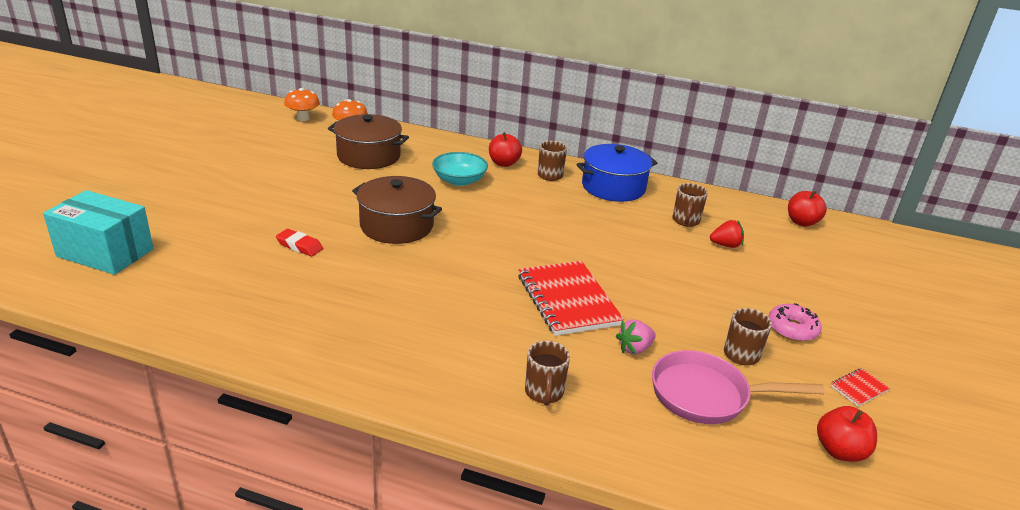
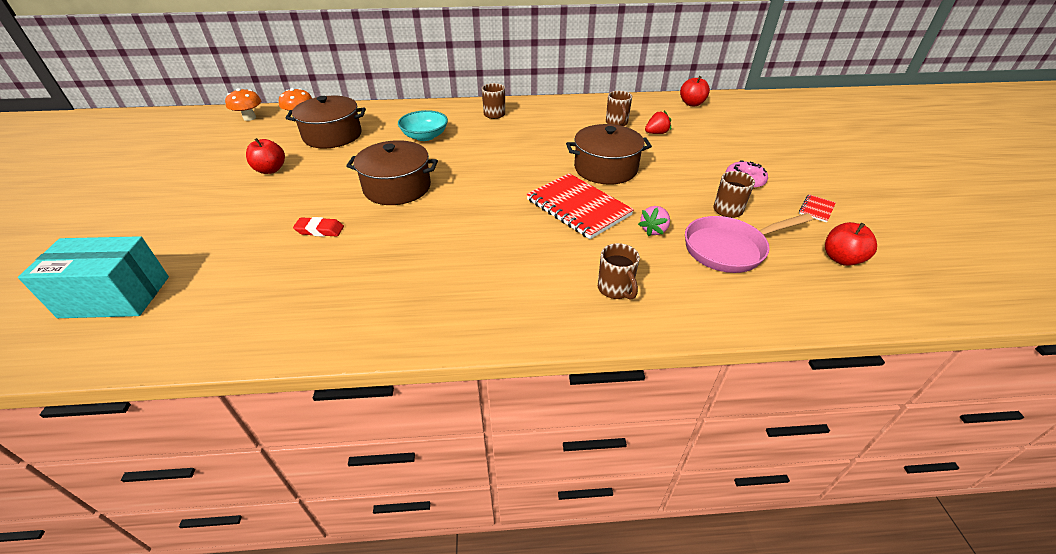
camera: 20 degrees left, 10 degrees up
red apple [489,132,522,167] -> red apple moved to [246,138,285,174]
blue pot [576,144,657,202] -> none
none -> brown pot [566,124,652,184]

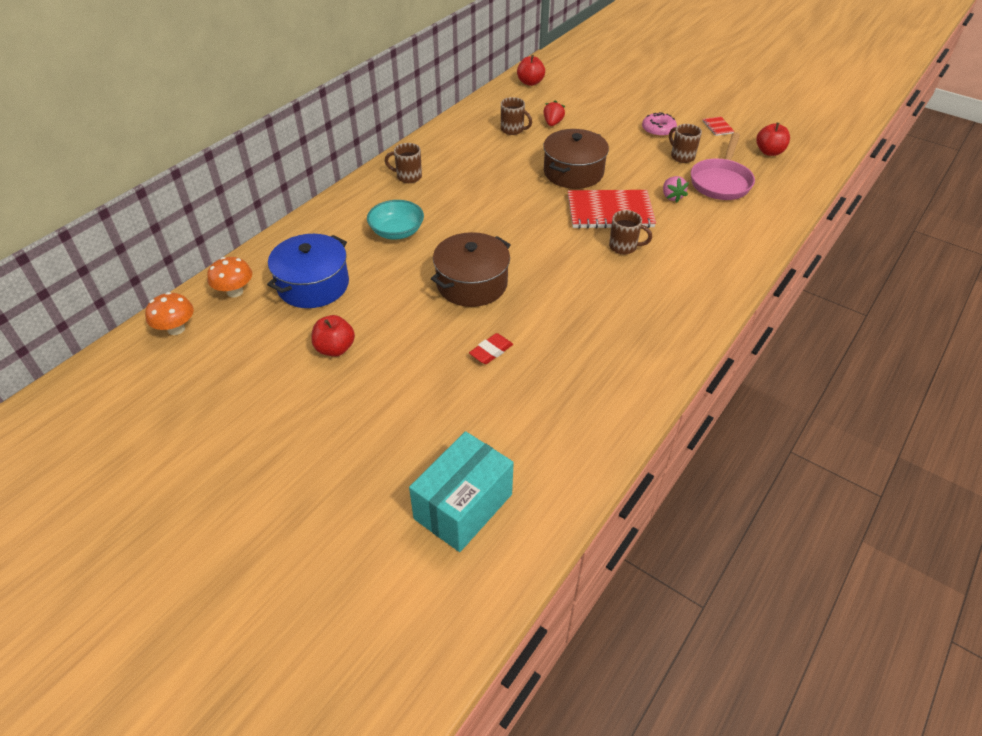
camera: 50 degrees left, 5 degrees up
brown pot [286,96,366,148] -> blue pot [267,234,349,308]
brown mug [598,243,640,300] -> brown mug moved to [609,210,652,254]

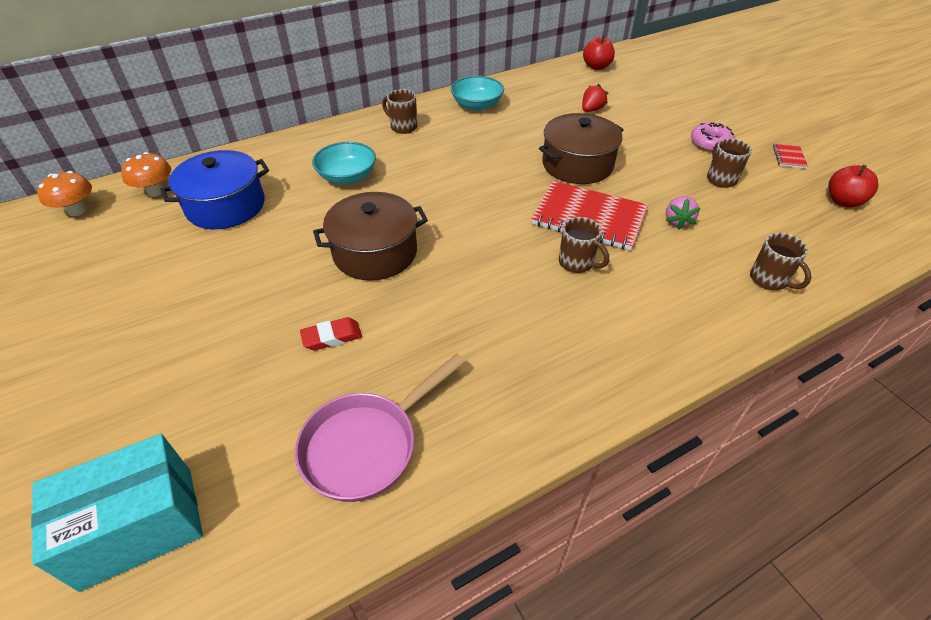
camera: 25 degrees right, 0 degrees up
red apple [311,315,355,357] -> none
brown mug [501,97,532,135] -> brown mug moved to [750,233,812,290]
pink pan [691,132,755,200] -> pink pan moved to [295,353,465,502]
none -> turquoise bowl [451,76,504,111]

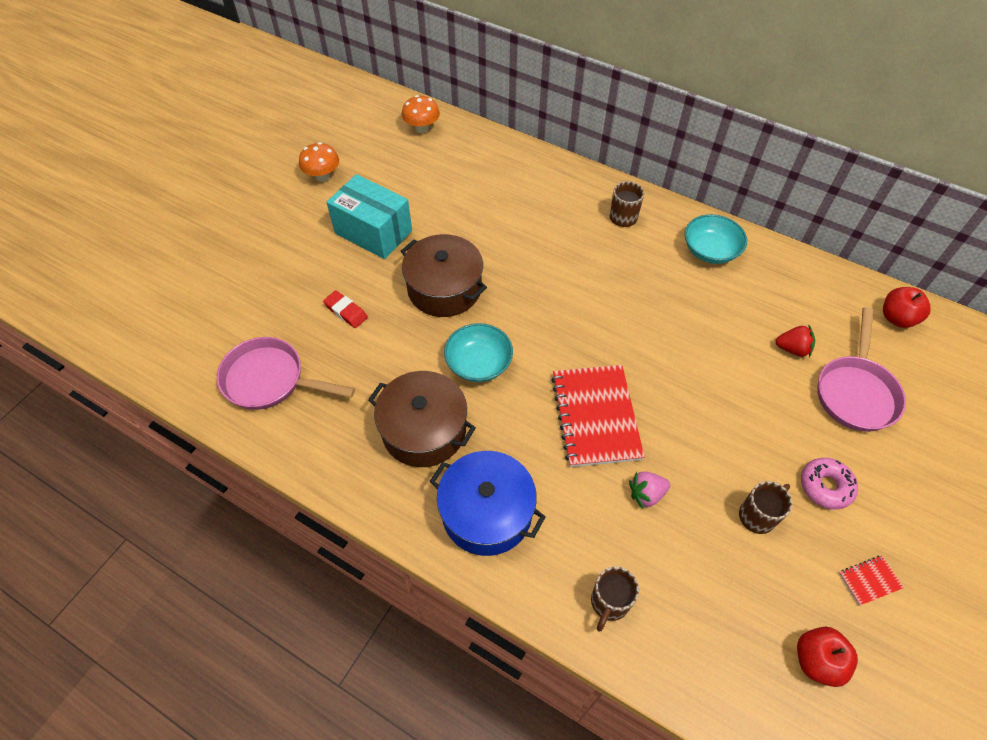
camera: 60 degrees right, 10 degrees up
turquoise box [31,434,203,592] -> turquoise box moved to [327,174,412,259]
orange mushroom [37,171,92,216] -> orange mushroom moved to [299,142,339,182]
blue pot [160,150,269,229] -> blue pot moved to [430,451,545,556]
turquoise bowl [312,142,376,184] -> turquoise bowl moved to [444,323,513,382]
brown pot [539,113,623,184] -> brown pot moved to [368,371,476,467]
brown mug [559,217,609,273] -> none
none -> pink pan [817,307,906,432]

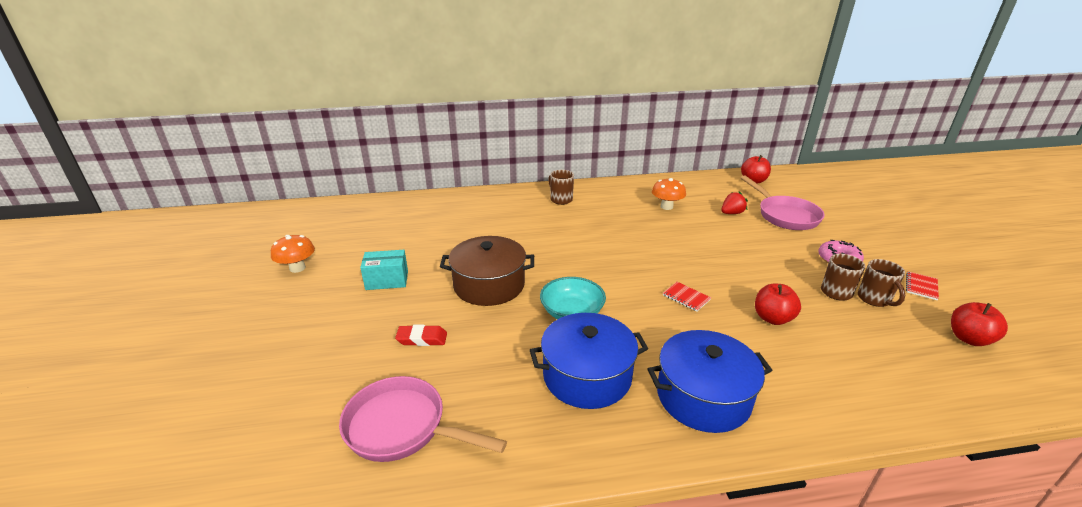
camera: 40 degrees left, 25 degrees down
pink pan [217,337,355,410] -> pink pan turned 45 degrees clockwise [339,376,507,462]
turquoise box [327,174,412,259] -> turquoise box [360,250,408,290], size x0.62
brown pot [368,371,476,467] -> blue pot [530,313,648,409]
orange mushroom [402,95,440,133] -> orange mushroom moved to [652,178,686,210]
red notebook [551,365,645,467] -> red notebook [663,282,711,312], size x0.42
brown mug [591,566,639,632] -> brown mug moved to [858,259,905,307]
pink strawberry [629,472,670,509] -> red apple [755,283,801,325]
turquoise bowl [685,214,747,264] -> none

